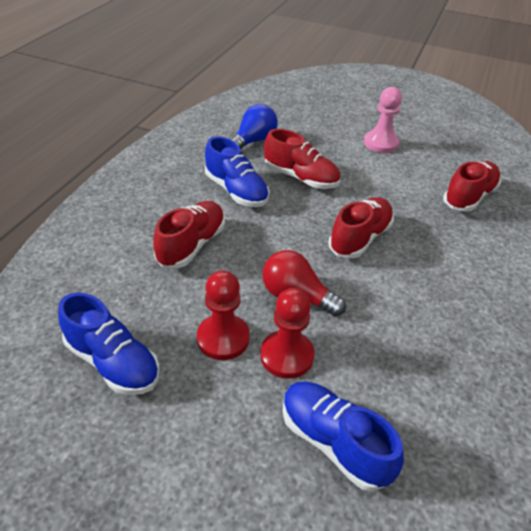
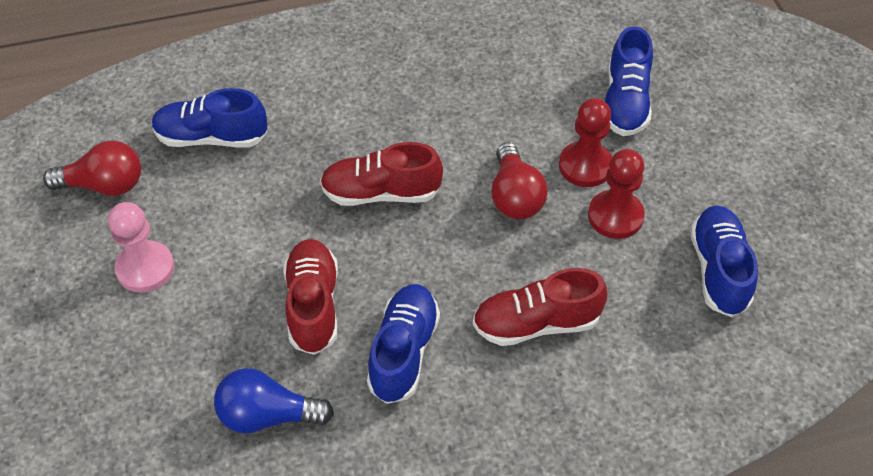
camera: 125 degrees left, 10 degrees up
red shoe [443,161,501,212] -> blue shoe [152,88,267,148]
none -> red light bulb [43,140,141,196]

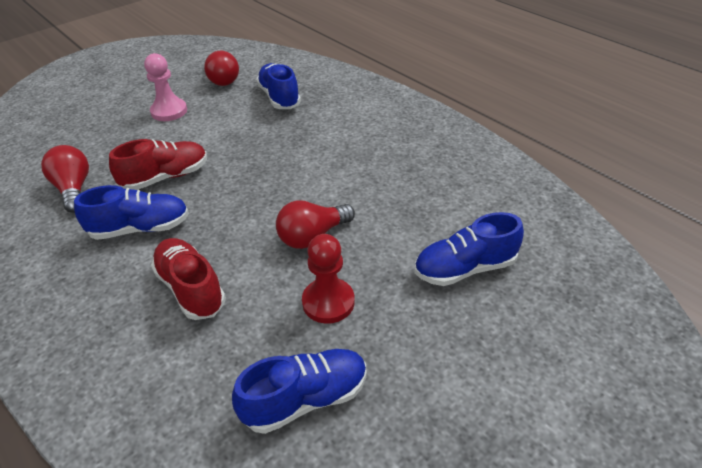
camera: 65 degrees right, 10 degrees down
blue light bulb [214,368,334,433] -> red light bulb [41,145,89,213]
red shoe [320,142,443,206] -> none
red pawn [559,98,612,187] -> none

